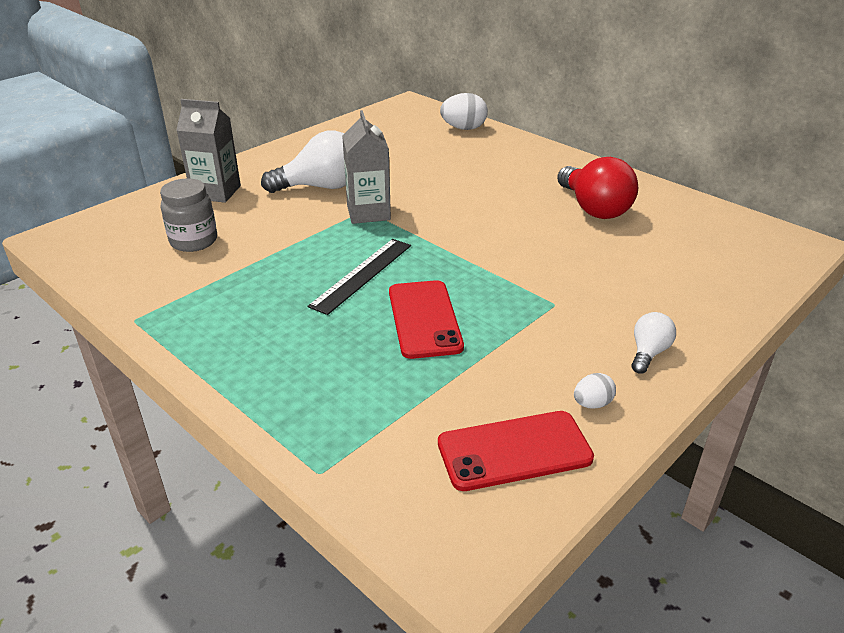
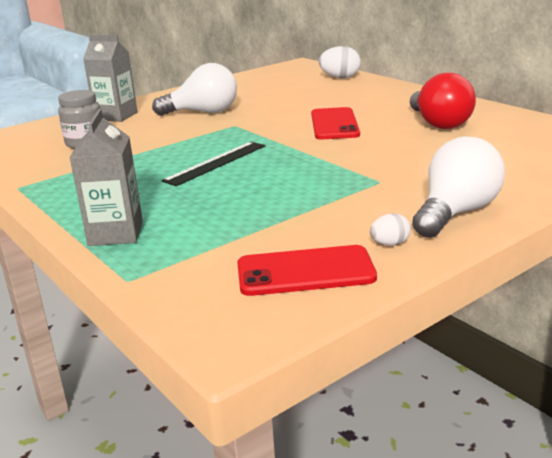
camera: 10 degrees right, 10 degrees down
grey carton [342,110,391,224] -> grey carton moved to [69,109,143,246]
red phone [389,280,464,359] -> red phone moved to [311,107,360,139]
white light bulb [631,312,676,374] -> white light bulb [412,136,505,238], size x1.94

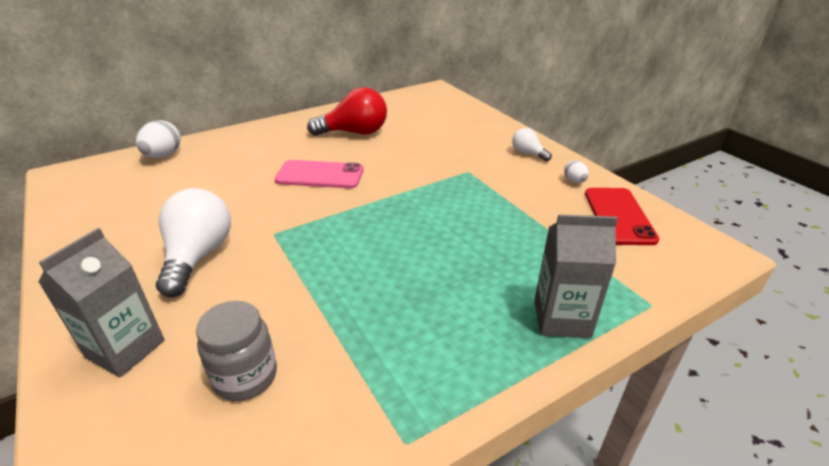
camera: 85 degrees left, 10 degrees up
black ruler [161,142,265,186] -> none
red phone [311,107,360,139] -> pink phone [275,160,364,188]
white light bulb [412,136,505,238] -> white light bulb [512,128,552,161], size x0.52

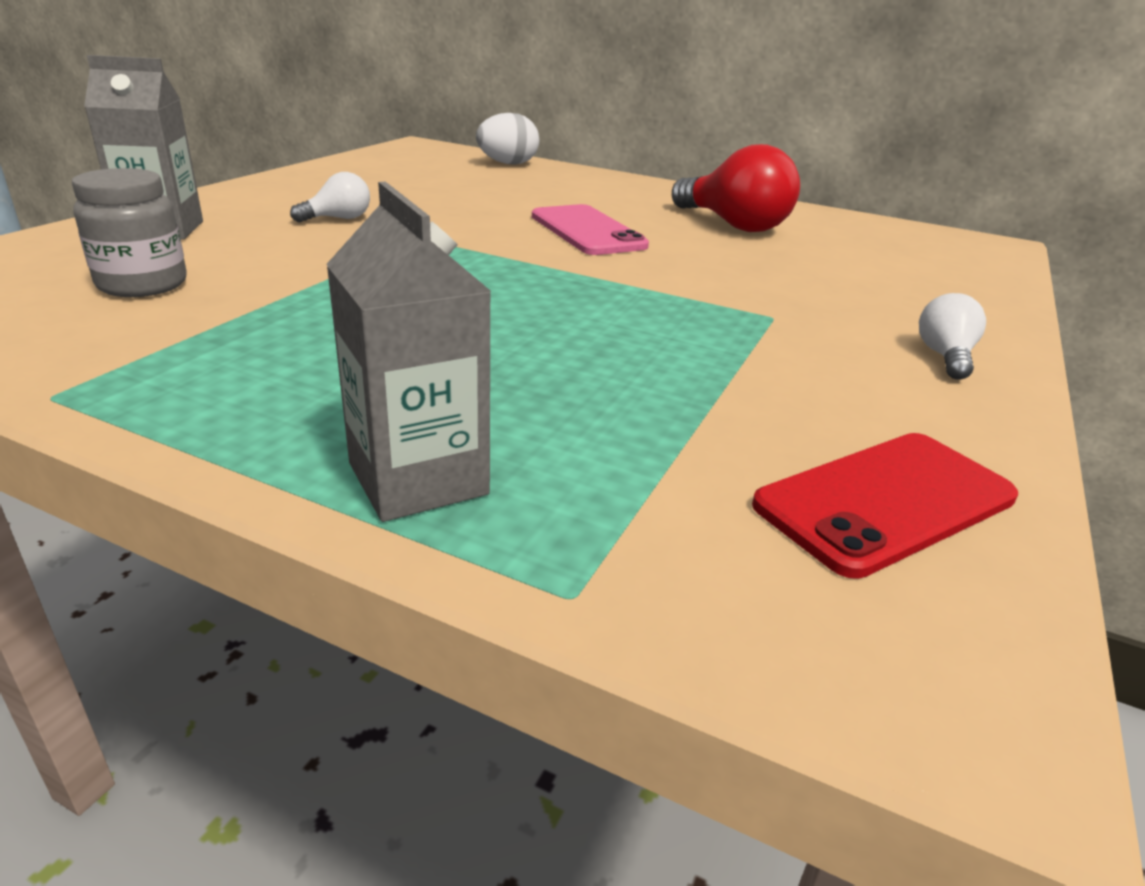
camera: 55 degrees right, 5 degrees down
white light bulb [156,188,231,297] -> white light bulb [290,172,370,223], size x0.52
white egg [564,160,589,183] -> none

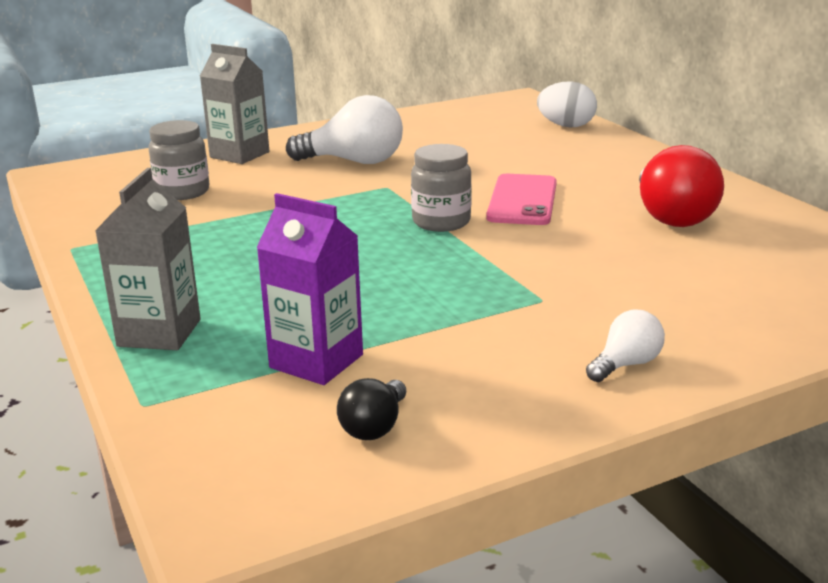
camera: 40 degrees right, 5 degrees down
white light bulb [290,172,370,223] -> white light bulb [286,95,403,164], size x1.94
red phone [752,433,1018,579] -> black light bulb [337,378,406,440]
none -> purple carton [256,193,363,385]
none -> grey jar [411,144,472,232]

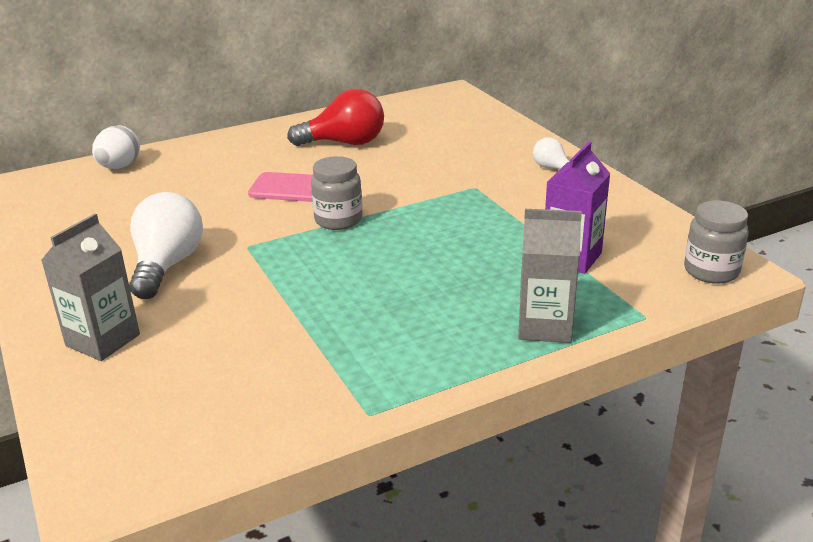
camera: 90 degrees left, 5 degrees up
grey jar [148,120,210,200] -> grey jar moved to [684,200,749,284]
black light bulb [337,378,406,440] -> none

